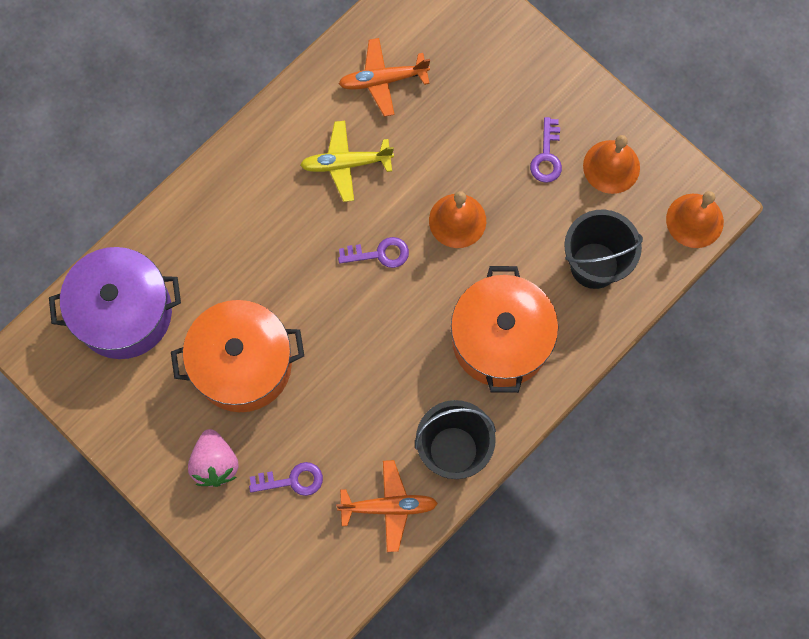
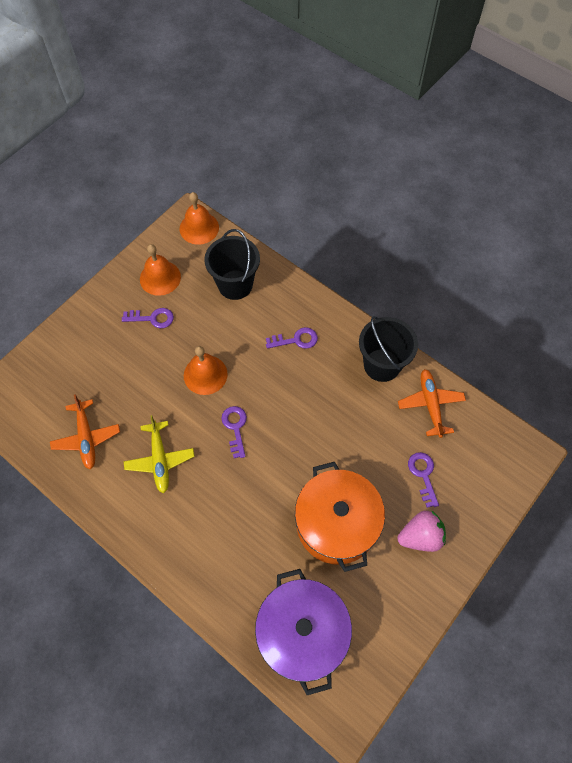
camera: 95 degrees left, 10 degrees down
orange pot [451,266,558,393] -> purple key [266,327,318,349]

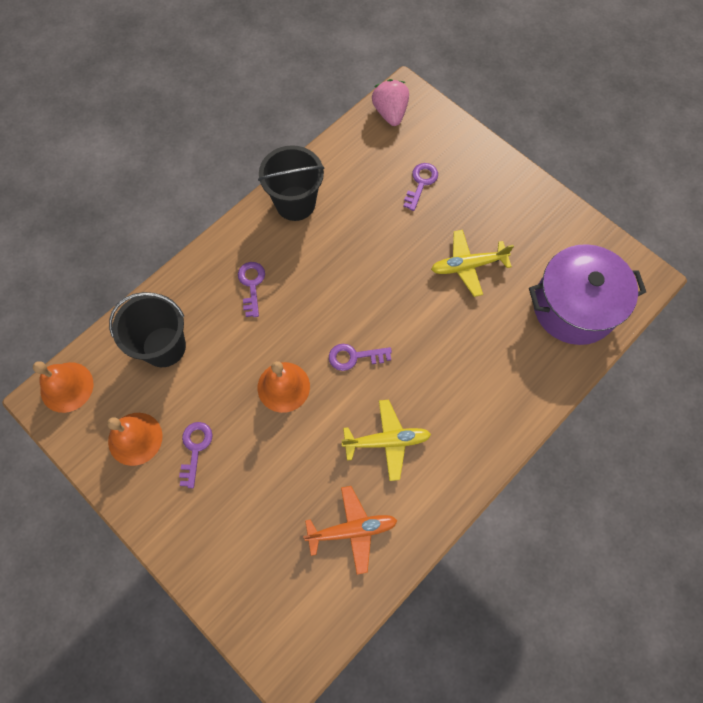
camera: 85 degrees left, 5 degrees up
orange pot [295,462,385,572] -> yellow plane [431,230,514,297]
orange plane [398,369,466,438] -> none
pink strawberry [398,510,446,552] -> pink strawberry moved to [372,79,409,126]
purple key [408,452,439,508] -> purple key turned 120 degrees clockwise [403,163,438,211]

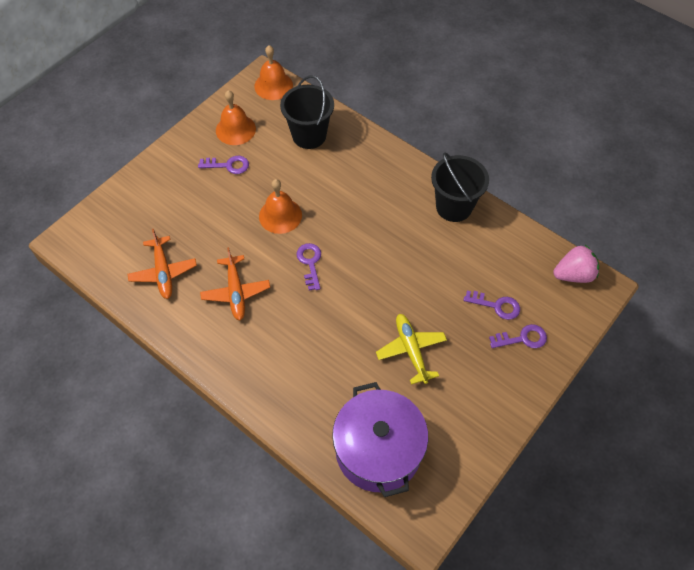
camera: 85 degrees right, 10 degrees down
purple key [238,262,265,317] -> purple key moved to [489,324,547,348]
yellow plane [341,400,431,481] -> orange plane [200,247,270,320]

